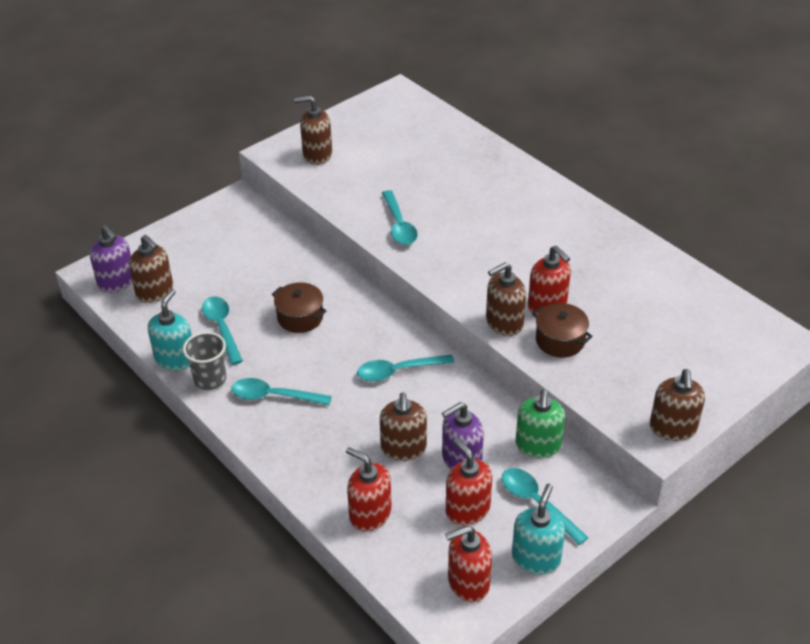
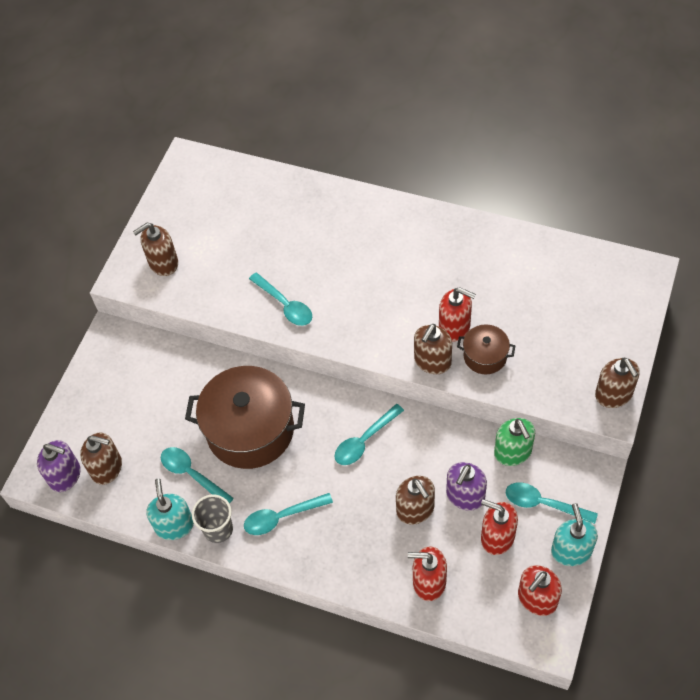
camera: 25 degrees left, 15 degrees up
brown pot [272,282,326,333] -> brown pot [185,366,305,469], size x2.06

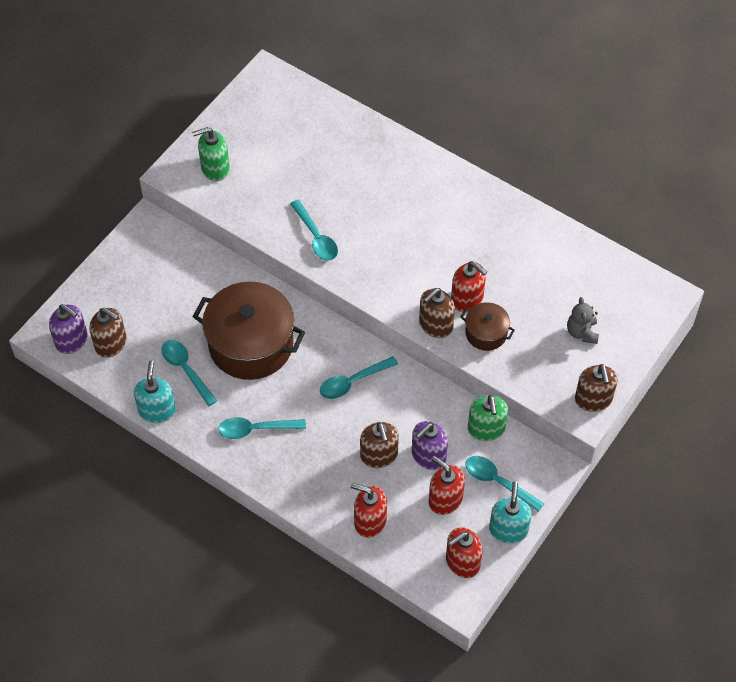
camera: 10 degrees right, 0 degrees up
brown soap dispenser [133,223,178,276] -> green soap dispenser [192,127,230,181]
grey cup [192,495,233,543] -> none
none -> grey teddy bear [567,297,599,344]

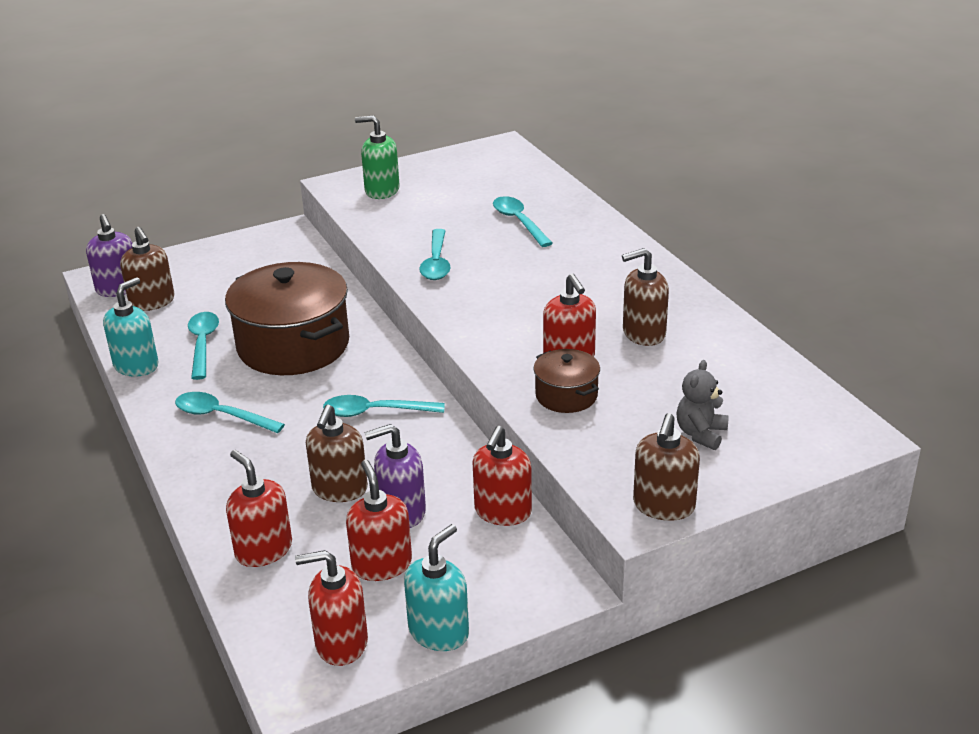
camera: 30 degrees right, 25 degrees down
brown soap dispenser [419,288,455,338] -> brown soap dispenser moved to [622,248,669,346]
turquoise spoon [466,456,544,512] -> turquoise spoon moved to [493,196,553,247]
green soap dispenser [468,395,508,441] -> red soap dispenser [472,426,532,526]

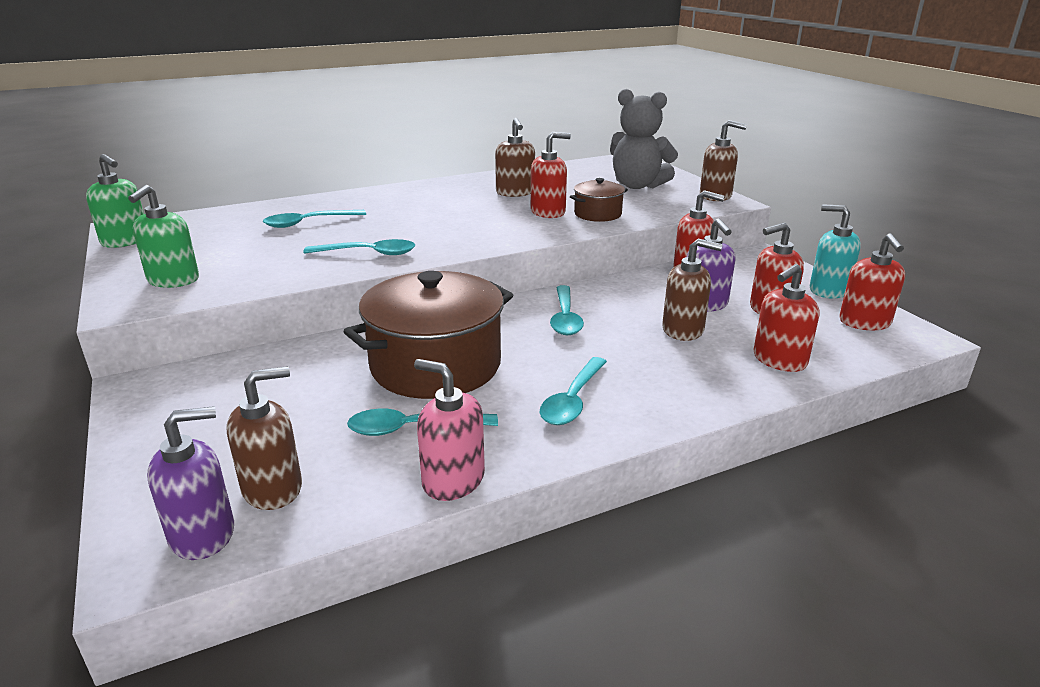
camera: 90 degrees left, 5 degrees down
turquoise soap dispenser [103,277,159,377] -> pink soap dispenser [414,359,485,501]
grey teddy bear [676,360,729,450] -> grey teddy bear [610,89,678,189], size x1.82
none -> green soap dispenser [86,154,144,248]

